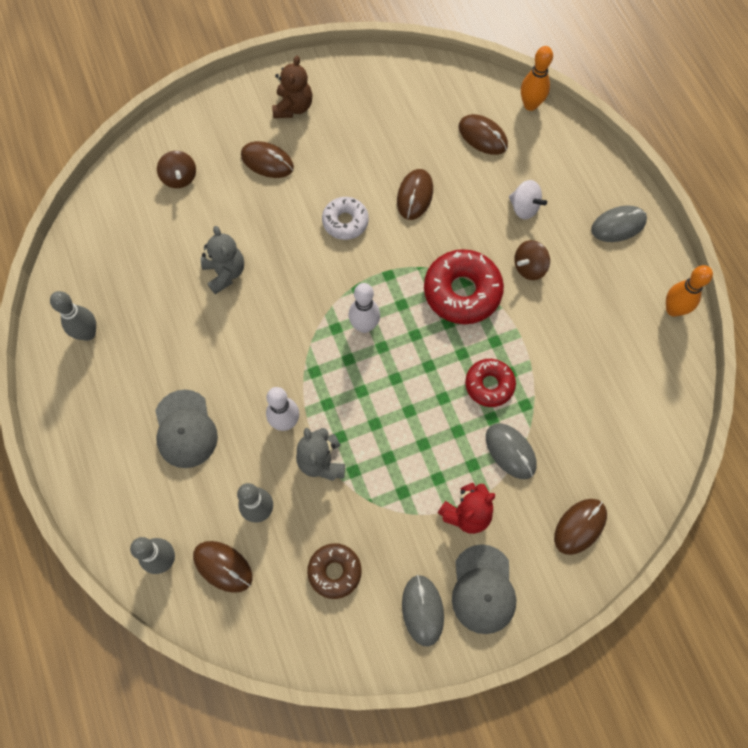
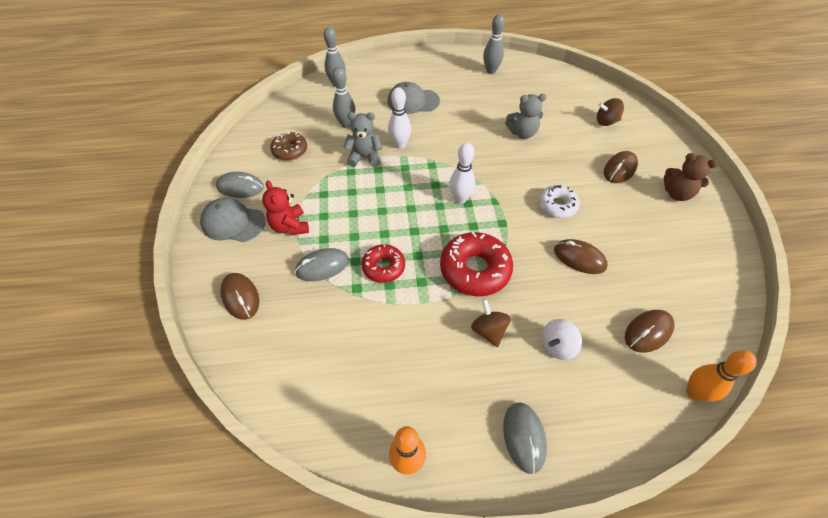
camera: 105 degrees right, 15 degrees down
brown mouse [193,541,253,593] -> none

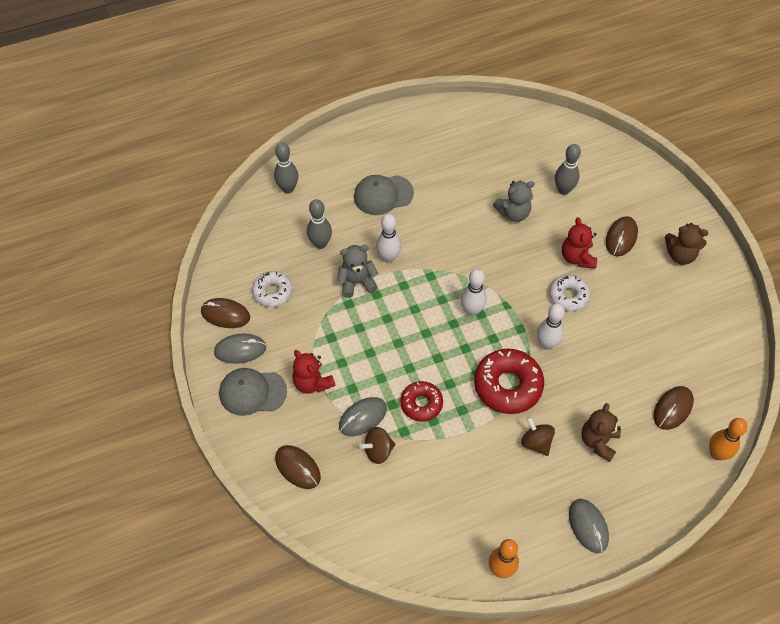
camera: 15 degrees left, 5 degrees up
brown donut [270,132,307,161] -> white donut [252,271,292,307]
grey bowling pin [483,14,505,74] -> grey bowling pin moved to [555,144,581,195]
white spinning top [542,319,582,360] -> brown teddy bear [581,403,621,462]
brown mouse [554,239,608,274] -> brown mouse moved to [201,298,250,328]
brown spinning top [597,98,624,126] -> brown spinning top moved to [359,427,395,464]
none -> white bowling pin [537,303,565,350]
none -> red teddy bear [562,217,597,269]

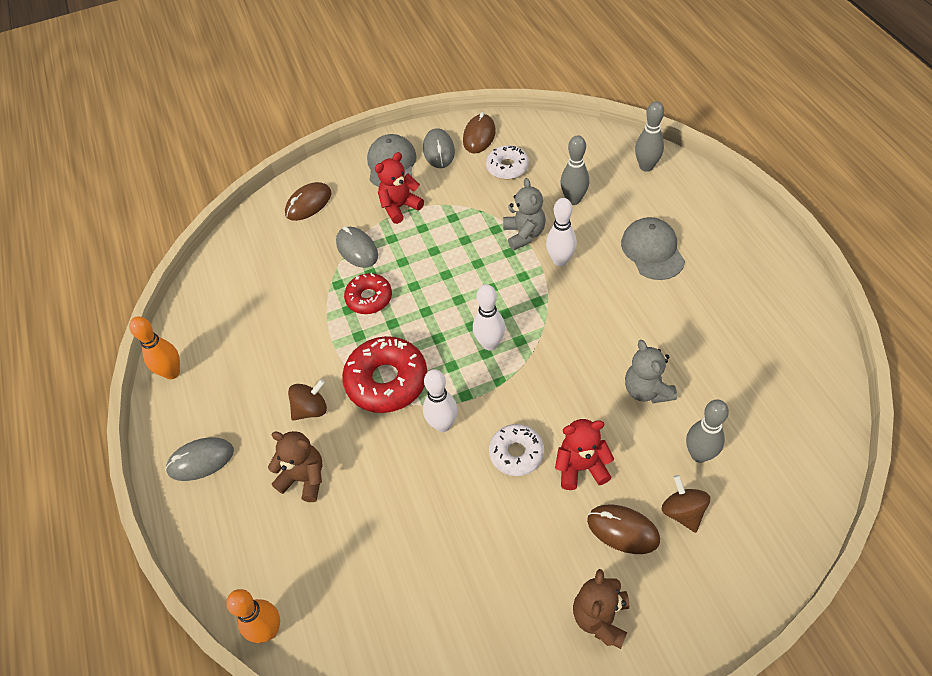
camera: 95 degrees right, 5 degrees down
brown spinning top [359,427,395,464] -> brown spinning top moved to [662,475,710,533]
brown mouse [653,386,694,430] -> none

